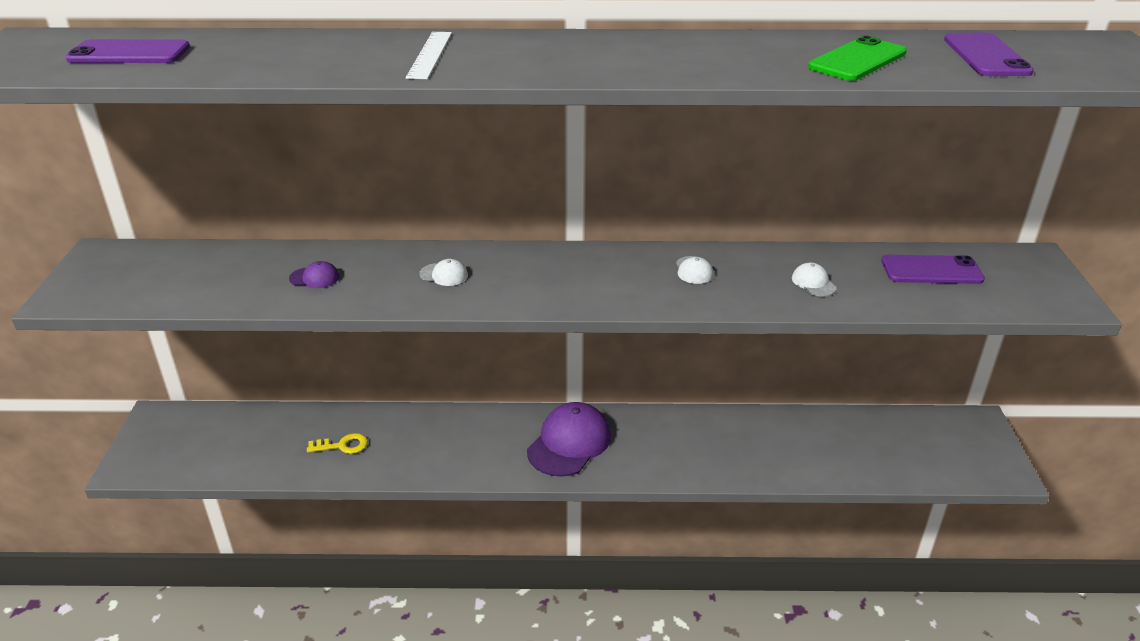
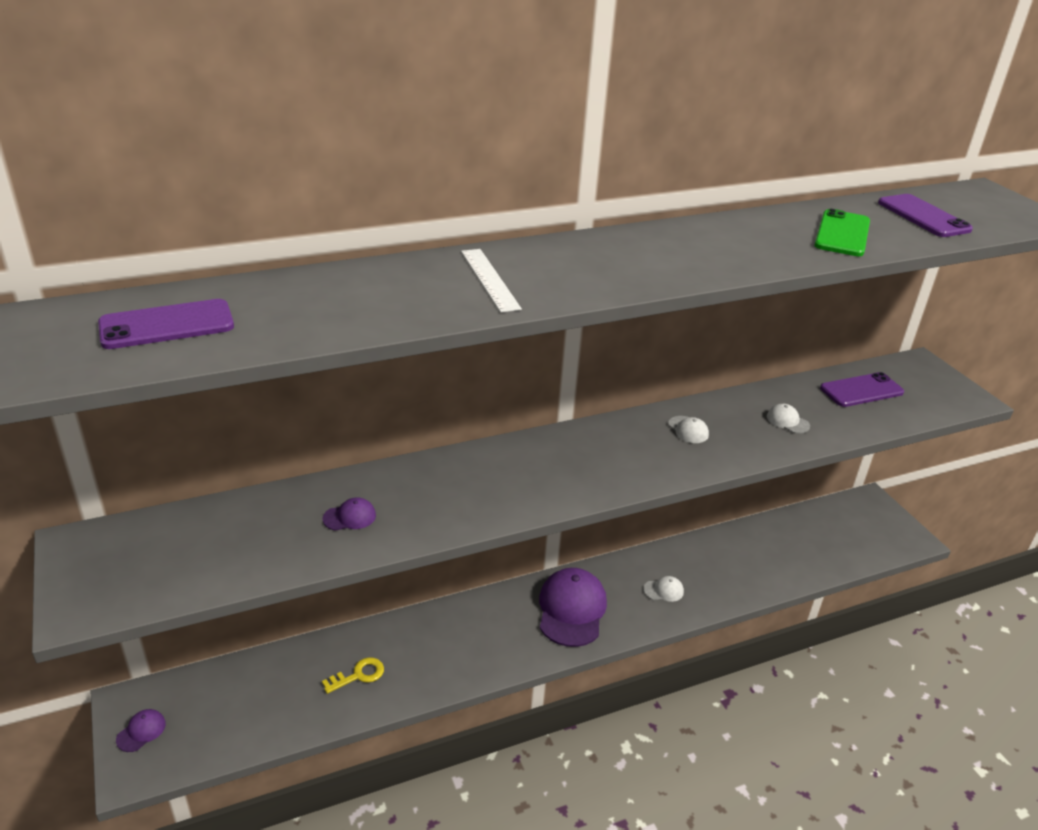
camera: 25 degrees left, 0 degrees up
white cap [419,259,468,286] -> white cap moved to [643,576,684,602]
none -> purple cap [116,709,166,752]

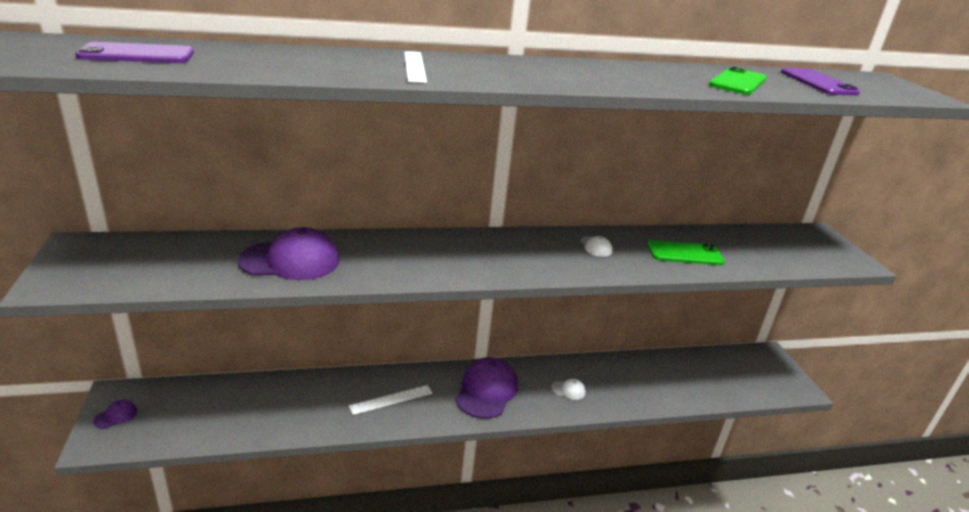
camera: 10 degrees right, 5 degrees down
yellow key [322,657,384,694] -> none
purple cap [323,497,376,531] -> purple cap [238,227,339,280], size x2.25
white cap [767,404,810,433] -> green phone [648,240,725,265]
purple phone [820,372,904,407] -> none
none -> white ruler [349,385,432,415]

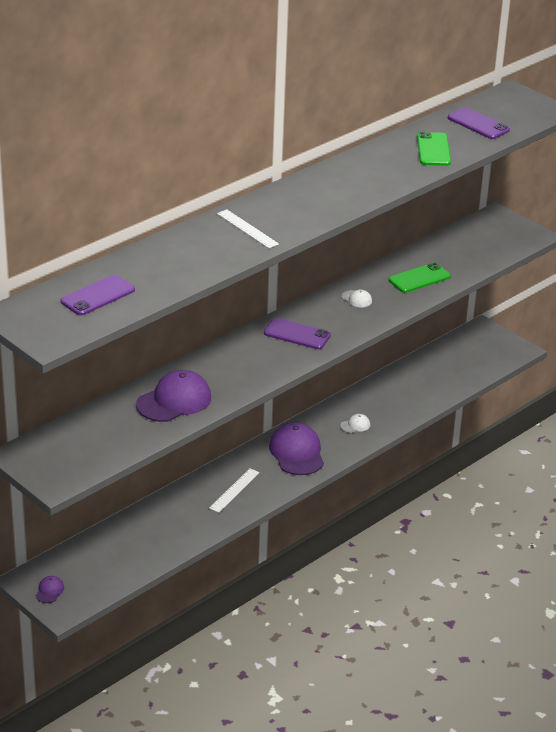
camera: 30 degrees left, 5 degrees up
none -> purple phone [264,318,331,349]

